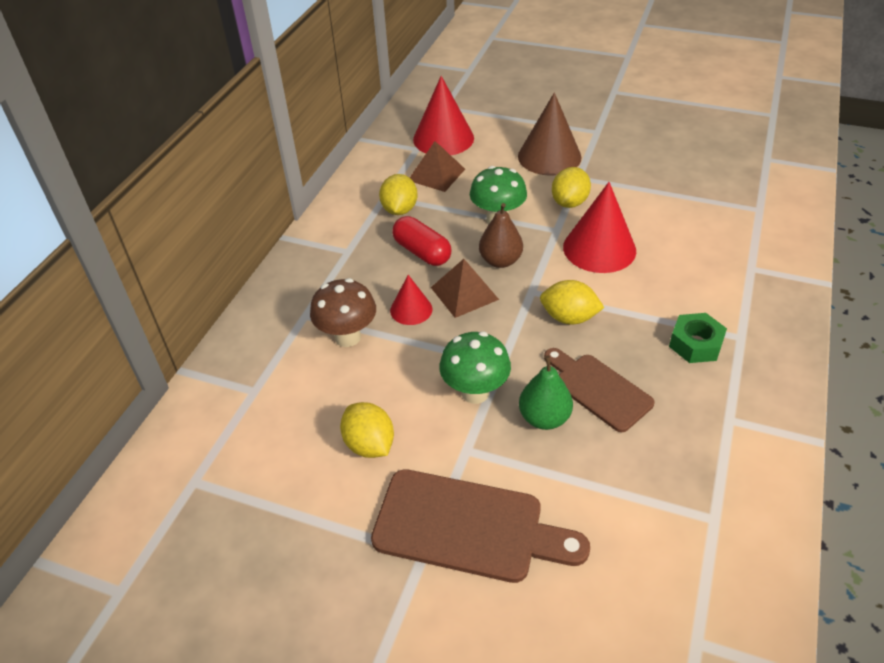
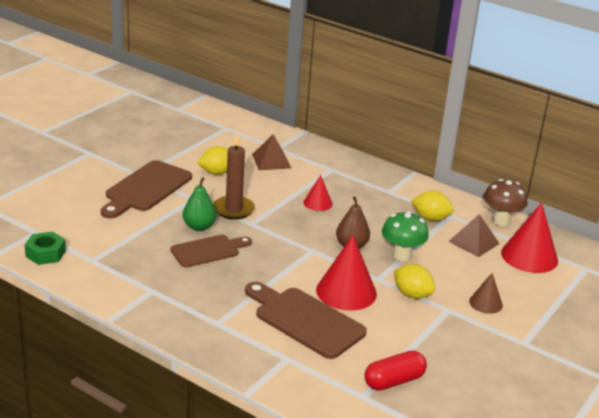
camera: 100 degrees right, 15 degrees down
brown mushroom [310,278,376,347] -> brown mushroom moved to [484,179,528,226]
red capsule [392,216,451,266] -> red capsule moved to [364,350,427,391]
brown pyramid [431,259,499,318] -> brown pyramid moved to [252,135,291,170]
green mushroom [439,331,511,404] -> brown candle [213,134,255,220]
brown cone [518,92,582,176] -> brown cone [469,273,503,314], size x0.55
yellow lemon [540,280,605,325] -> none
green nut [669,313,727,363] -> green nut moved to [25,232,66,265]
none -> brown cutting board [245,282,367,359]

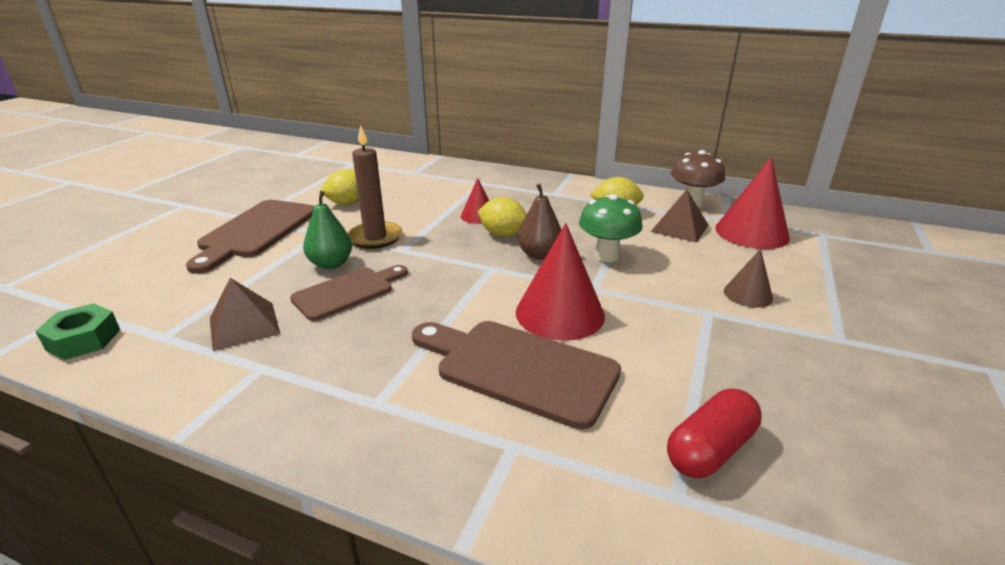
camera: 10 degrees left, 0 degrees up
brown pyramid [252,135,291,170] -> brown pyramid moved to [210,278,280,351]
yellow lemon [394,264,435,299] -> yellow lemon moved to [477,197,527,237]

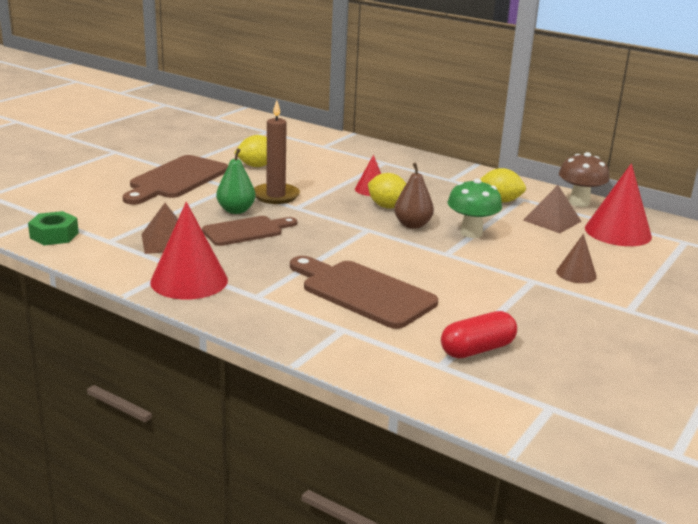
camera: 10 degrees right, 5 degrees down
red cone [516,223,605,341] -> red cone moved to [150,202,228,300]

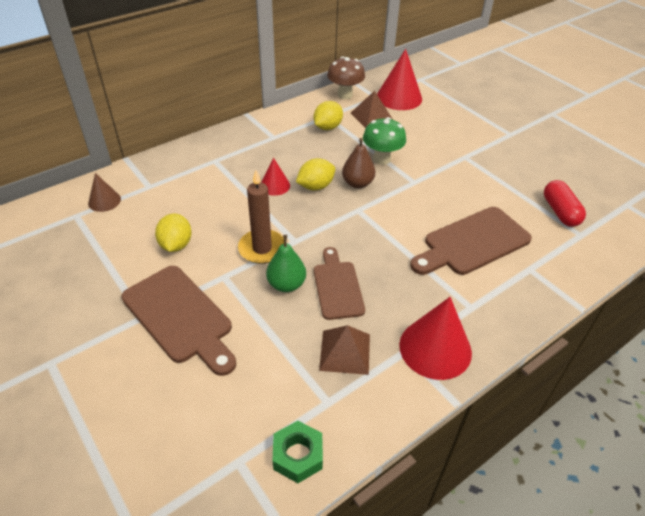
camera: 70 degrees left, 20 degrees up
brown cone [556,234,597,283] -> brown cone moved to [88,173,121,212]

